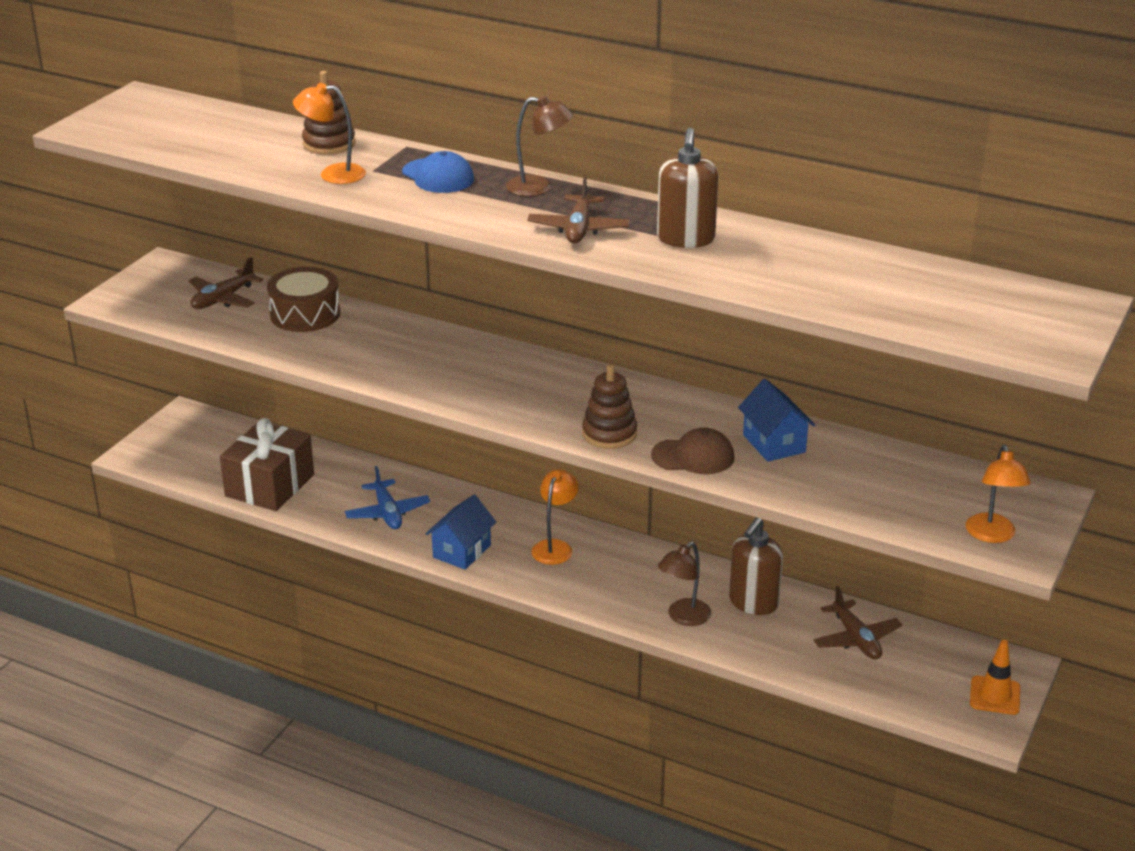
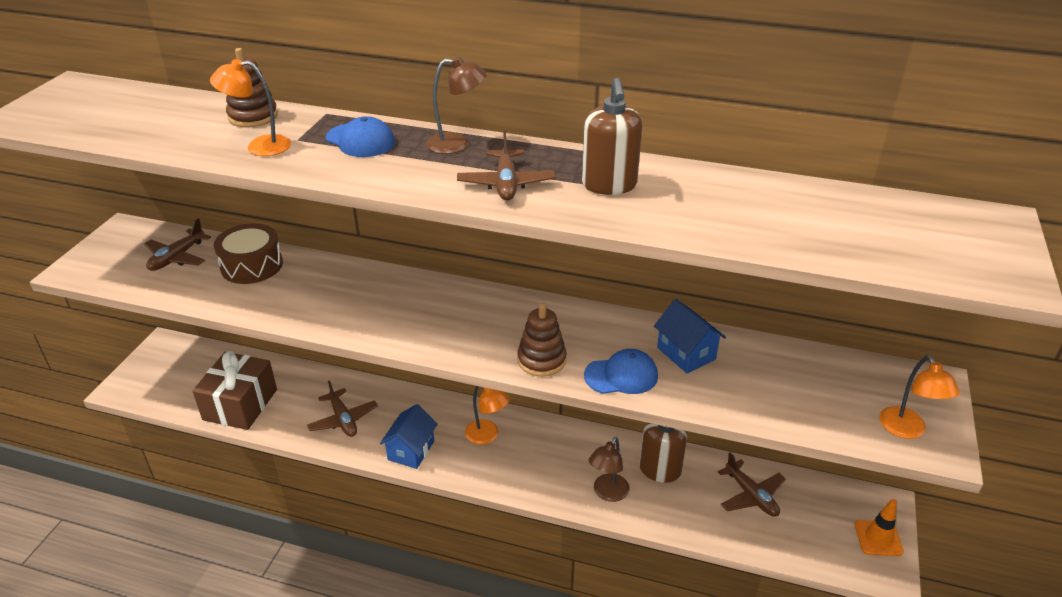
camera: 10 degrees left, 5 degrees up
blue plane [345,466,430,529] -> brown plane [307,380,378,437]
orange lamp [532,469,578,565] -> orange lamp turned 120 degrees clockwise [465,386,510,445]
brown cap [651,428,735,474] -> blue cap [584,349,658,394]

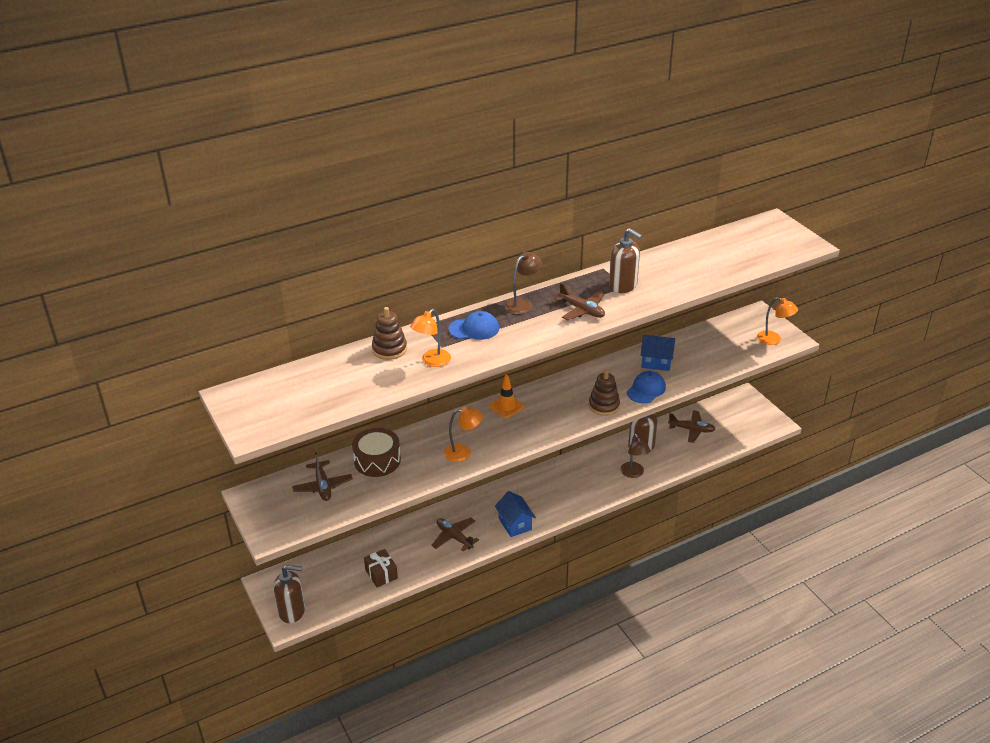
camera: 45 degrees left, 0 degrees up
brown gift [192,351,277,430] -> brown gift [364,549,398,587], size x0.57
brown plane [307,380,378,437] -> brown plane turned 150 degrees counterclockwise [431,517,479,552]
orange lamp [465,386,510,445] -> orange lamp moved to [444,407,483,462]
orange traffic cone [855,499,904,556] -> orange traffic cone moved to [489,375,524,418]
none -> brown soap dispenser [274,565,305,623]

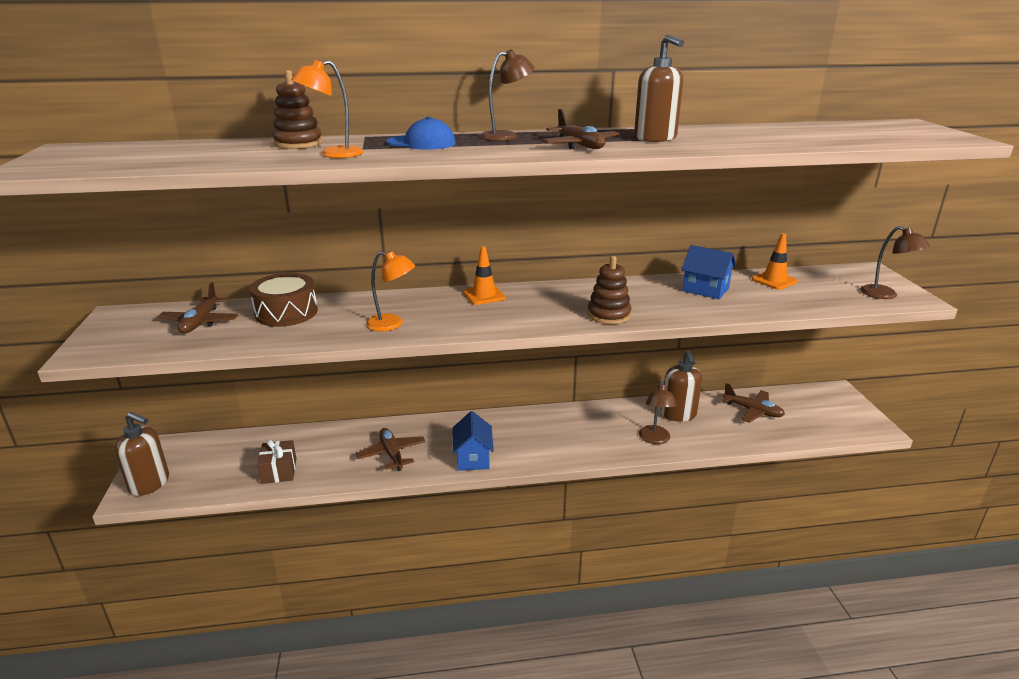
camera: 20 degrees right, 10 degrees down
blue cap [627,371,666,403] -> none
orange lamp [757,297,798,345] -> brown lamp [860,226,930,299]
none -> orange traffic cone [752,233,798,290]

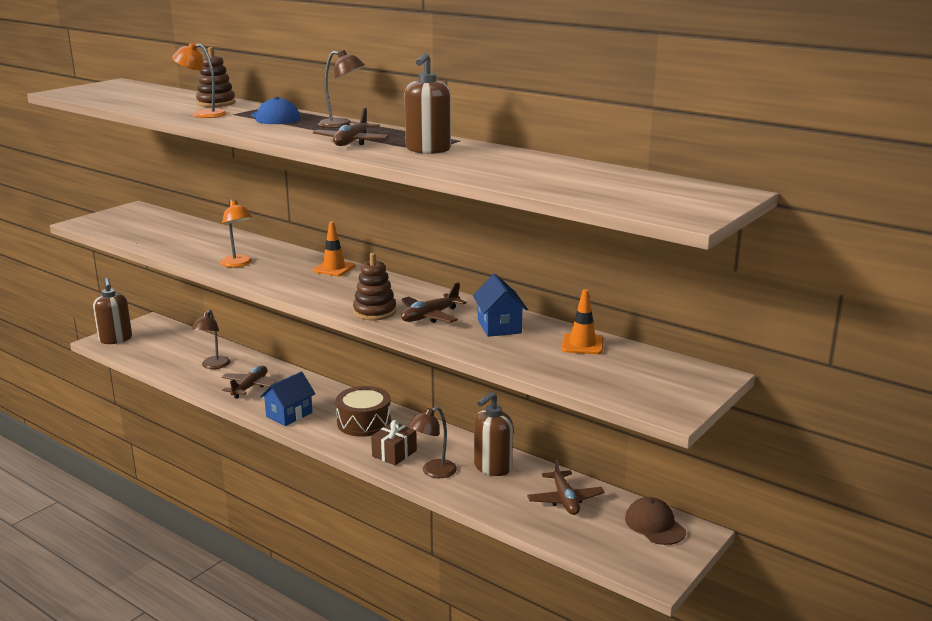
camera: 45 degrees right, 5 degrees down
brown plane [158,282,238,333] -> brown plane moved to [401,282,467,323]
brown drum [249,273,318,327] -> brown drum moved to [336,386,391,437]
brown gift [257,440,297,484] -> brown gift moved to [371,420,417,466]
brown lamp [860,226,930,299] -> brown lamp moved to [191,310,230,369]
none -> brown cap [625,497,686,545]

